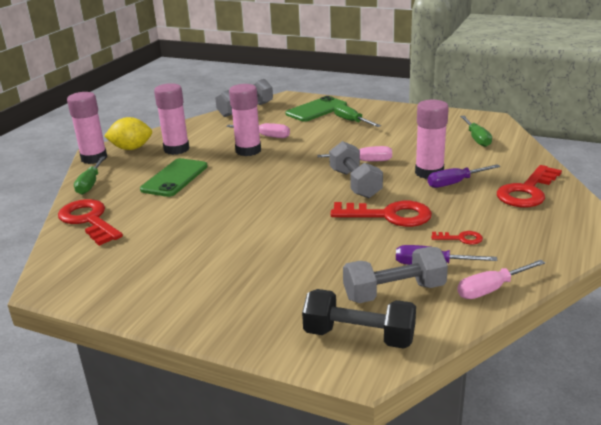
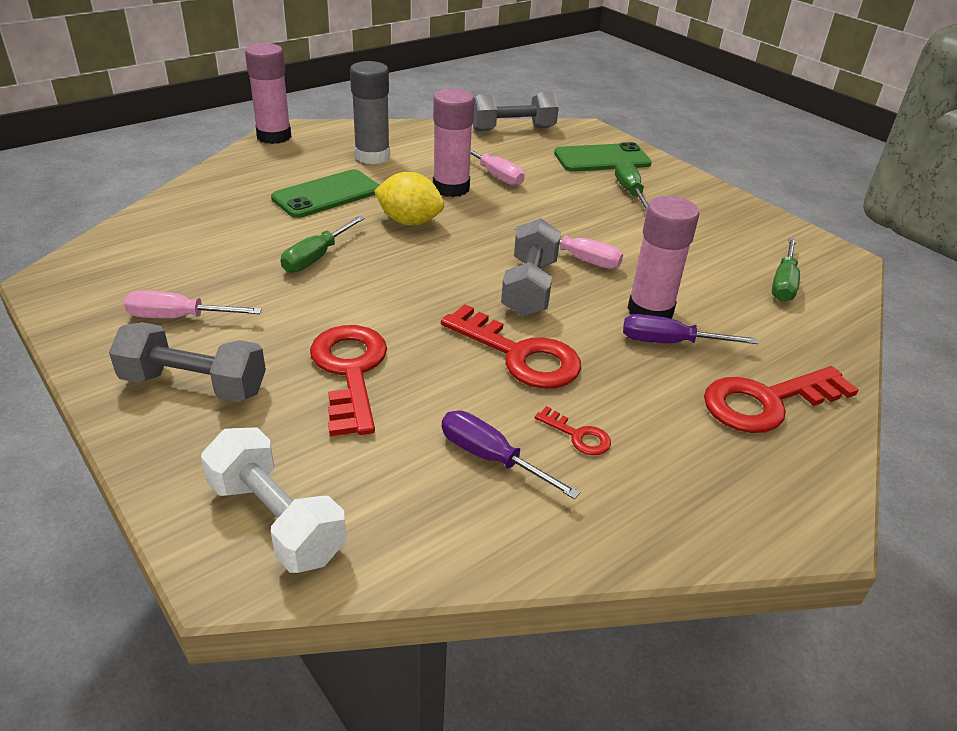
camera: 25 degrees right, 10 degrees up
red key [58,199,123,246] -> red key moved to [310,325,387,436]
green screwdriver [74,156,106,195] -> green screwdriver moved to [280,216,365,273]
yellow lemon [104,117,152,150] -> yellow lemon moved to [374,172,444,225]
pink glue stick [154,83,189,155] -> grey glue stick [350,61,390,164]
black dumbbell [302,289,416,349] -> white dumbbell [201,427,347,573]
grey dumbbell [343,247,448,303] -> grey dumbbell moved to [109,322,266,402]
pink screwdriver [457,260,545,299] -> pink screwdriver moved to [124,290,262,318]

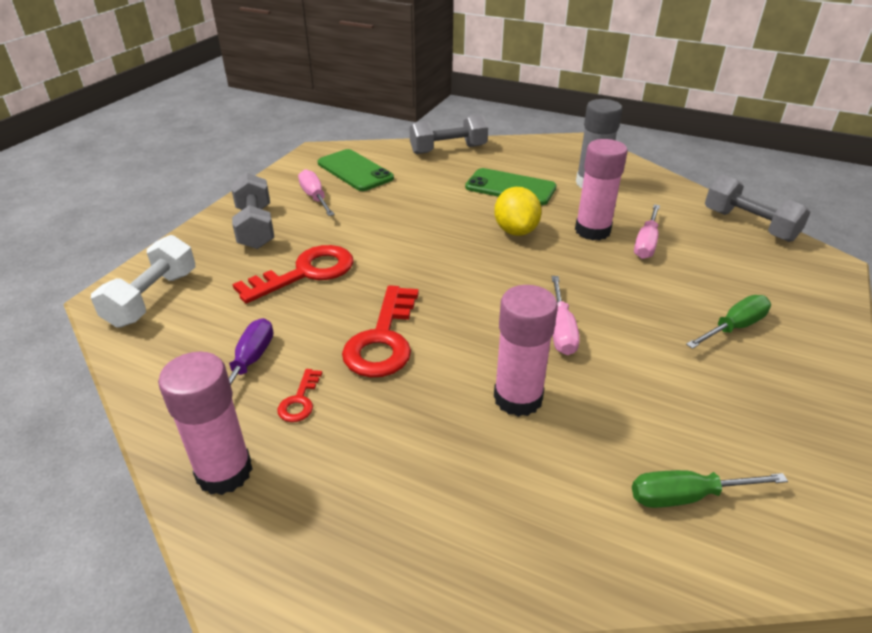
camera: 65 degrees right, 0 degrees up
pink glue stick [245,43,291,144] -> pink glue stick moved to [158,352,252,495]
green screwdriver [280,216,365,273] -> none
grey dumbbell [501,218,561,317] -> grey dumbbell moved to [410,114,488,154]
green phone [554,142,652,172] -> green phone moved to [318,149,394,191]
purple screwdriver [623,314,758,344] -> none
red key [704,366,858,433] -> none

